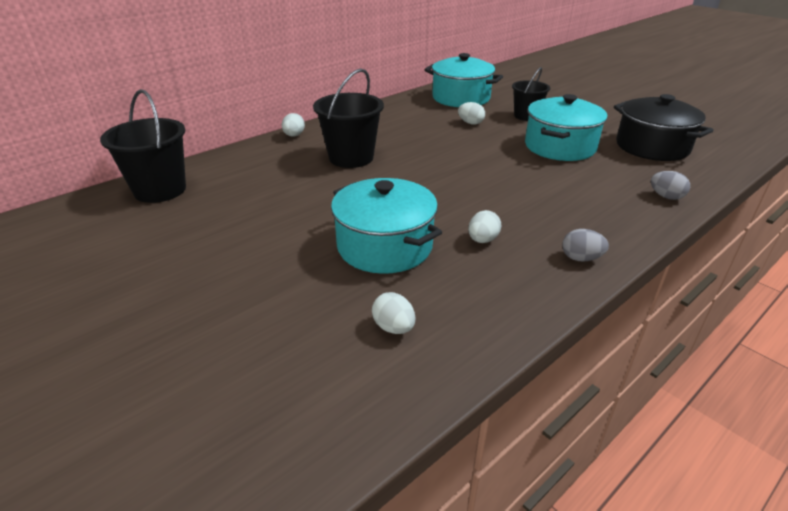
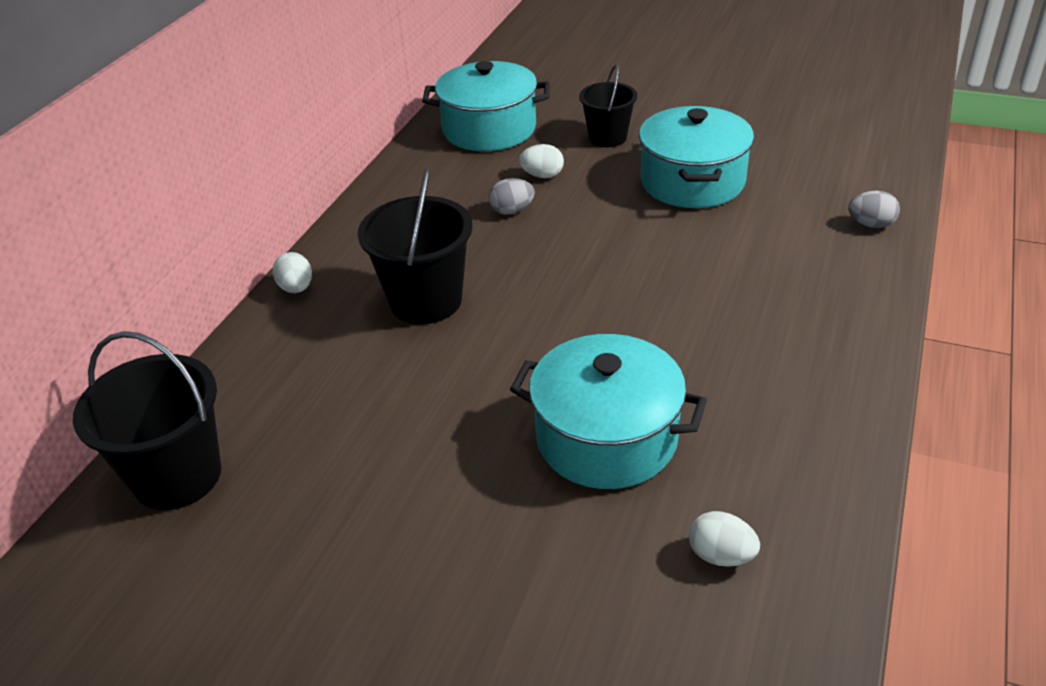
camera: 25 degrees left, 5 degrees up
white egg [468,210,502,243] -> none
grey egg [562,229,609,262] -> grey egg moved to [488,178,535,215]
black pot [614,94,714,161] -> none

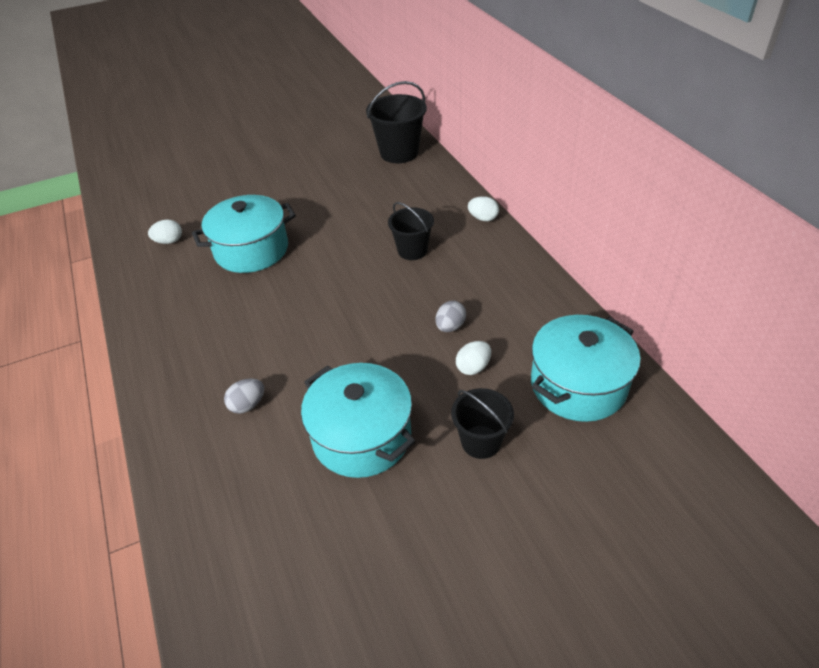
camera: 135 degrees right, 5 degrees up
black bucket [358,168,473,324] -> black bucket [388,202,434,260], size x0.64
grey egg [848,191,900,228] -> grey egg moved to [224,378,264,414]

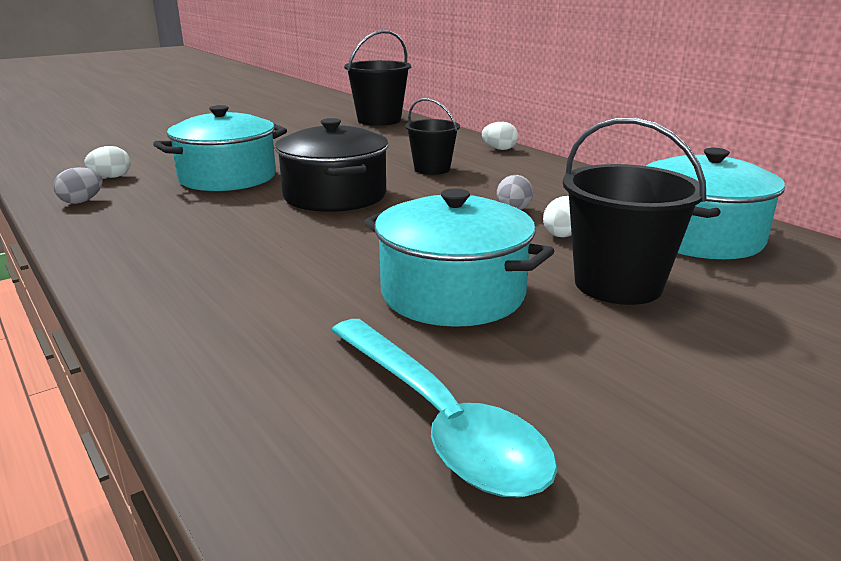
camera: 15 degrees left, 20 degrees down
grey egg [224,378,264,414] -> grey egg moved to [53,167,102,204]
black bucket [451,388,514,459] -> black bucket [563,117,706,305], size x1.56
none -> black pot [275,118,388,212]
none -> turquoise spoon [331,319,557,497]

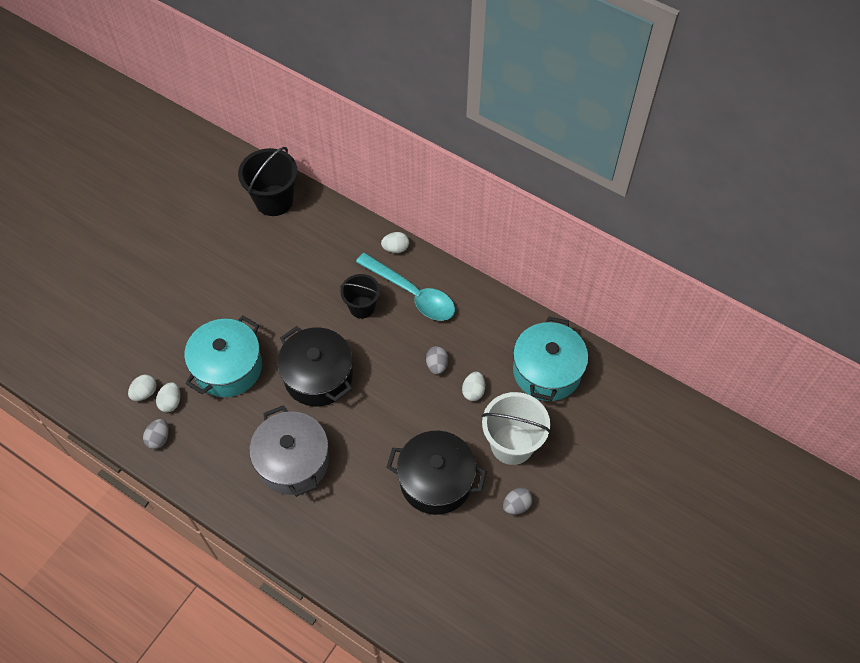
camera: 20 degrees left, 35 degrees up
turquoise spoon [331,319,557,497] -> turquoise spoon moved to [356,253,455,321]
turquoise pot [364,188,554,327] -> black pot [386,431,487,515]
black bucket [563,117,706,305] -> white bucket [482,392,551,465]
none -> white egg [156,382,180,412]
none -> grey pot [249,405,329,497]
none -> grey egg [503,488,533,515]

